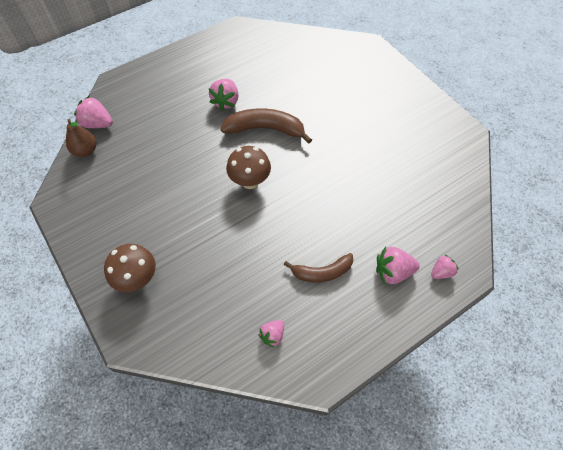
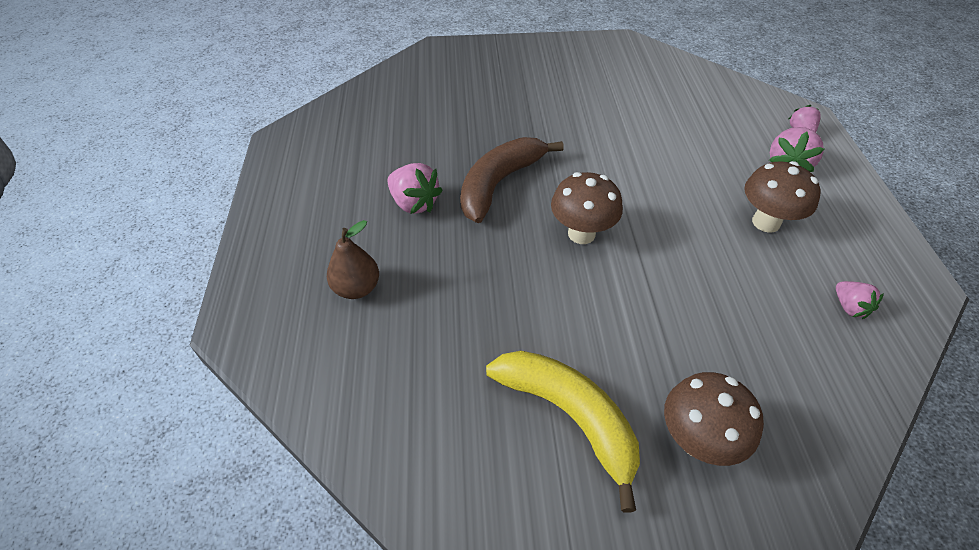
camera: 60 degrees left, 10 degrees down
brown pear [66,119,96,157] -> brown pear moved to [327,220,379,299]
pink strawberry [74,96,113,128] -> none
brown banana [284,253,353,282] -> brown mushroom [744,161,821,233]
none -> yellow banana [486,351,640,513]

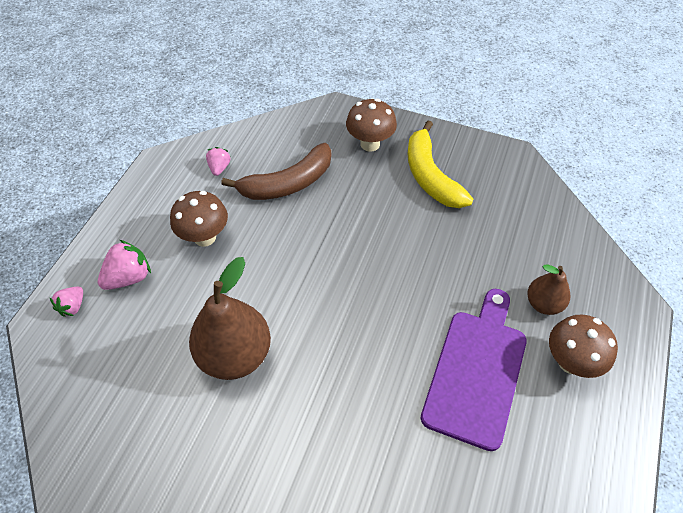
camera: 155 degrees left, 5 degrees up
pink strawberry [388,163,443,214] -> purple cutting board [421,289,527,451]
brown banana [460,137,564,223] -> brown banana moved to [221,143,331,200]
brown mushroom [551,172,623,244] -> brown mushroom moved to [549,314,618,378]
none -> brown pear [189,257,271,380]

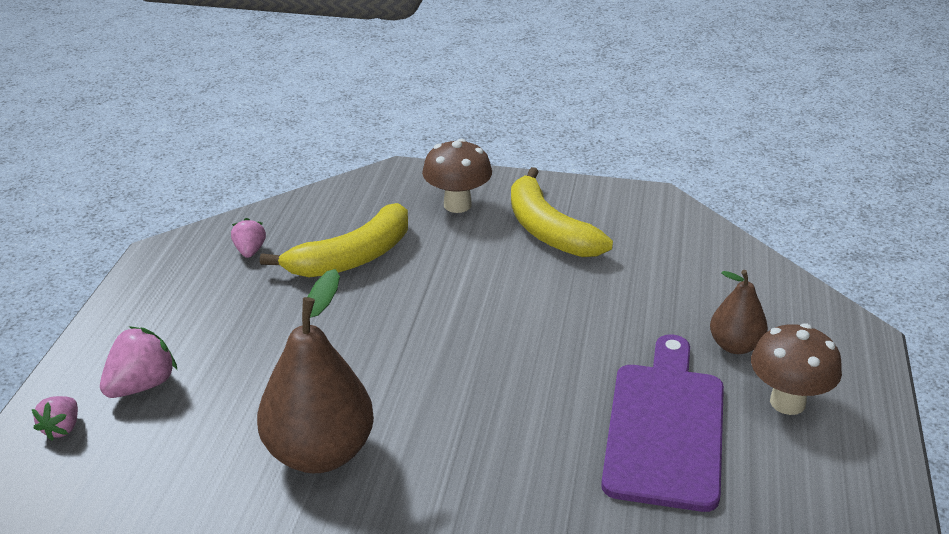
camera: 10 degrees left, 20 degrees down
brown mushroom [170,191,228,247] -> none
brown banana [221,143,331,200] -> yellow banana [260,203,408,277]

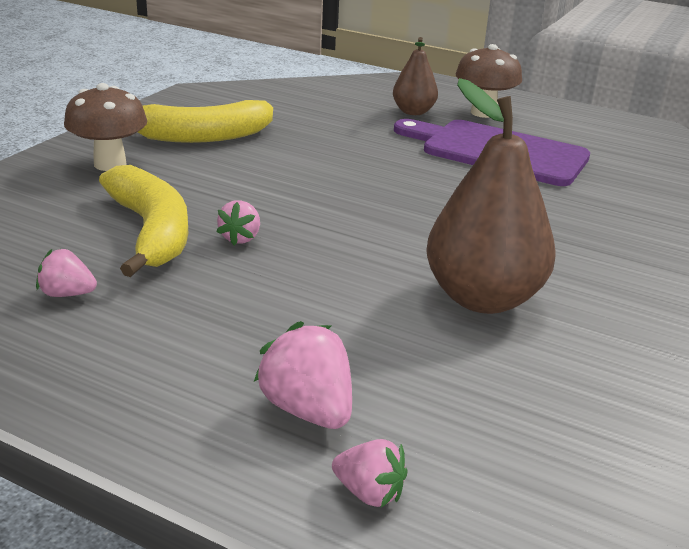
camera: 75 degrees left, 5 degrees down
none -> pink strawberry [216,200,260,245]

